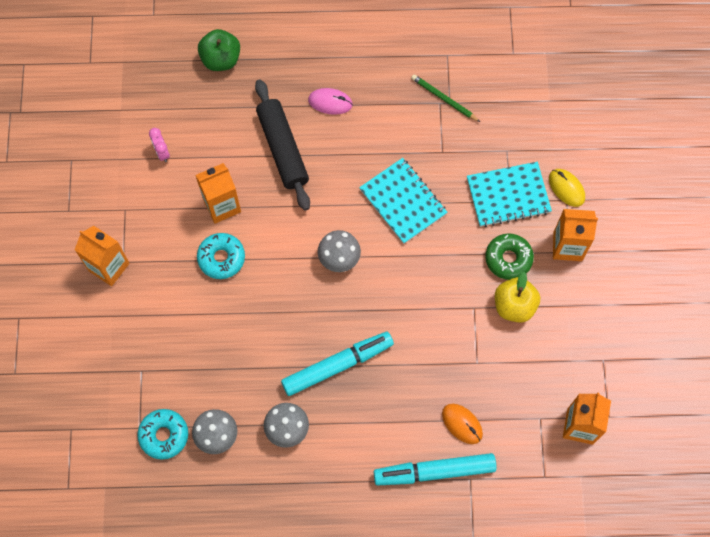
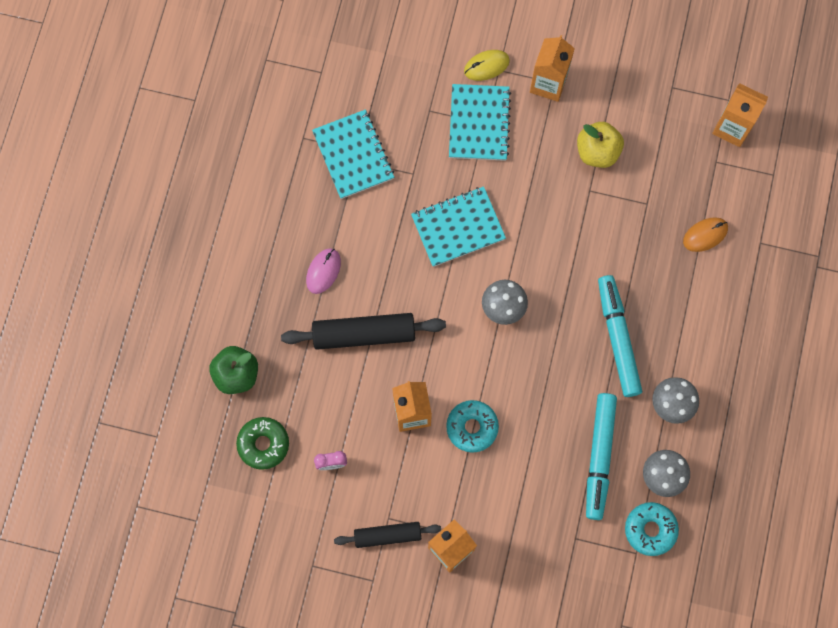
camera: 75 degrees left, 5 degrees up
turquoise marker [374,453,497,485] -> turquoise marker moved to [586,393,617,520]
green pencil [411,74,480,122] -> turquoise notebook [312,109,394,199]
green donut [485,233,534,280] -> green donut moved to [236,417,289,470]
none -> black rolling pin [334,522,441,548]

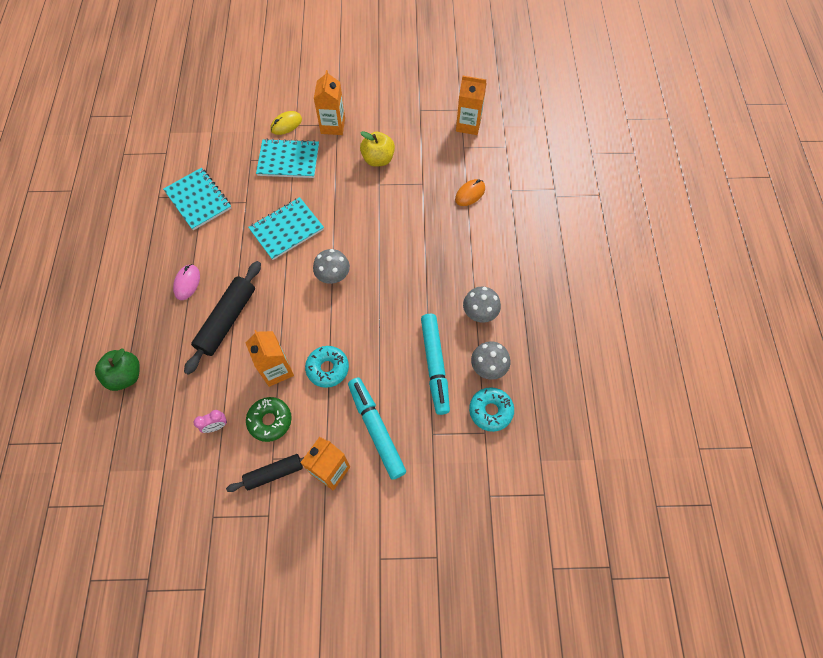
camera: 15 degrees left, 10 degrees down
green donut [236,417,289,470] -> green donut moved to [246,397,292,442]
black rolling pin [281,313,446,350] -> black rolling pin turned 45 degrees counterclockwise [184,261,261,375]
turquoise notebook [449,84,511,161] -> turquoise notebook turned 75 degrees counterclockwise [256,139,319,178]
turquoise marker [598,275,642,397] -> turquoise marker moved to [348,378,406,480]

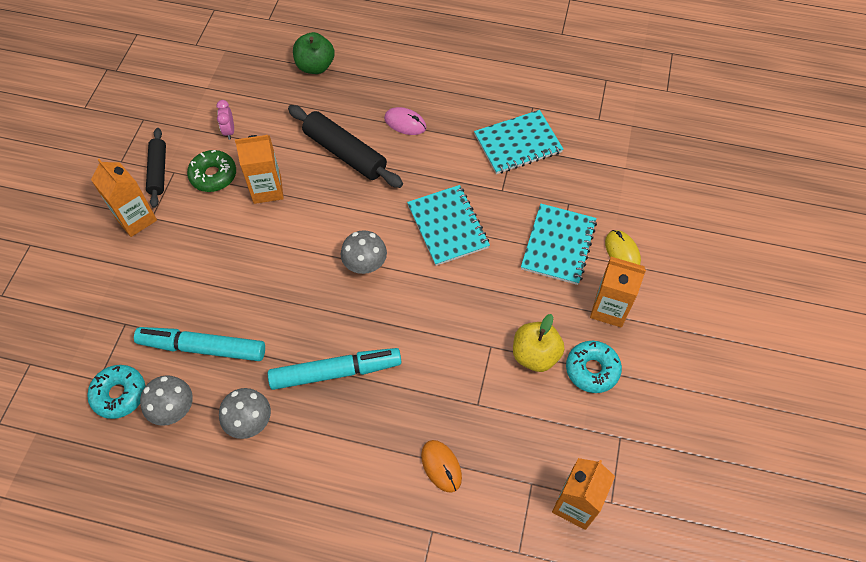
camera: 105 degrees right, 5 degrees down
turquoise donut [305,346,349,388] -> turquoise donut moved to [566,341,622,393]
turquoise marker [348,378,406,480] -> turquoise marker moved to [268,348,401,390]

